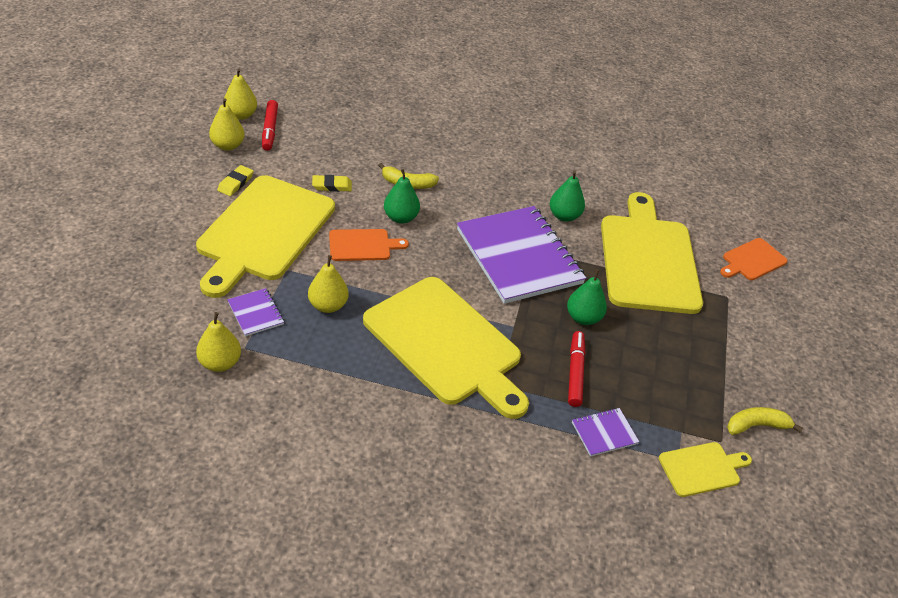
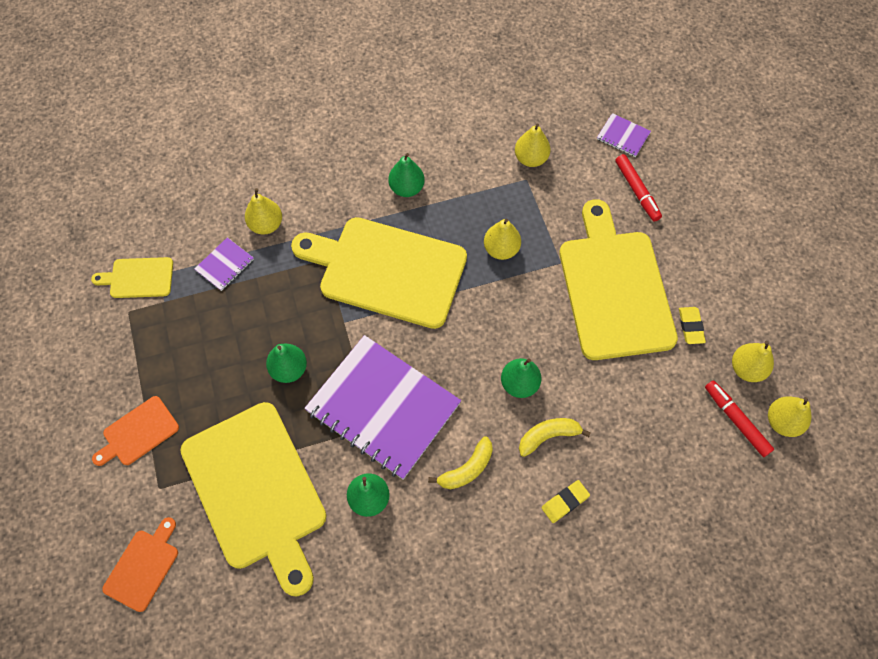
camera: 155 degrees right, 20 degrees up
purple notebook [227,288,284,336] -> purple notebook moved to [597,113,651,157]
yellow eraser [312,175,352,192] -> yellow eraser moved to [541,480,590,523]
orange cutting board [329,229,409,261] -> orange cutting board moved to [92,396,179,466]
red marker [568,331,585,407] -> red marker moved to [615,154,662,222]
yellow cutting board [659,442,752,497] -> yellow cutting board turned 45 degrees clockwise [91,257,173,298]
yellow banana [727,407,803,435] -> yellow banana moved to [428,436,493,489]
none -> yellow pear [245,188,282,235]
none -> green pear [388,153,425,197]

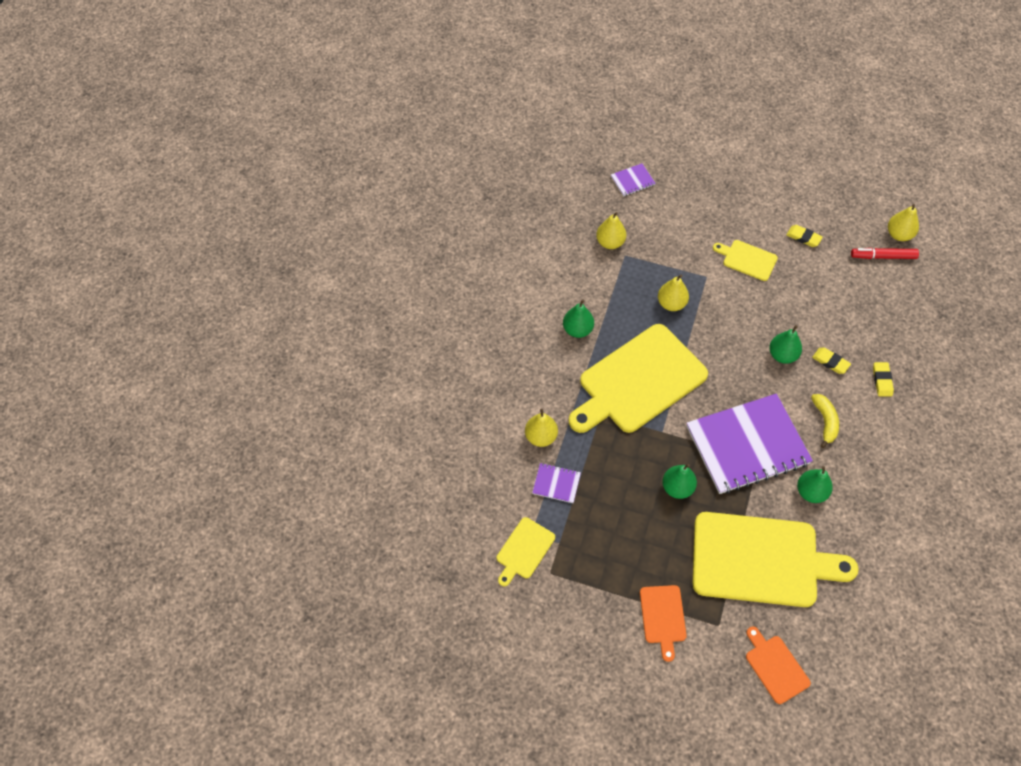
camera: 55 degrees left, 5 degrees down
purple notebook [194,237,254,291] -> purple notebook turned 60 degrees counterclockwise [532,463,581,503]
yellow banana [519,418,591,457] -> yellow eraser [812,347,851,374]
yellow cutting board [559,199,678,360] -> yellow cutting board [713,240,778,281], size x0.46
red marker [615,154,662,222] -> none
yellow pear [732,341,774,382] -> none

